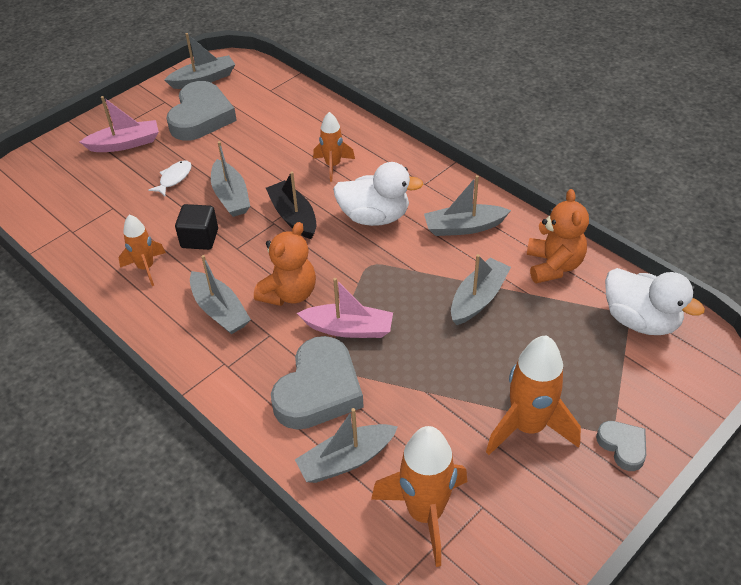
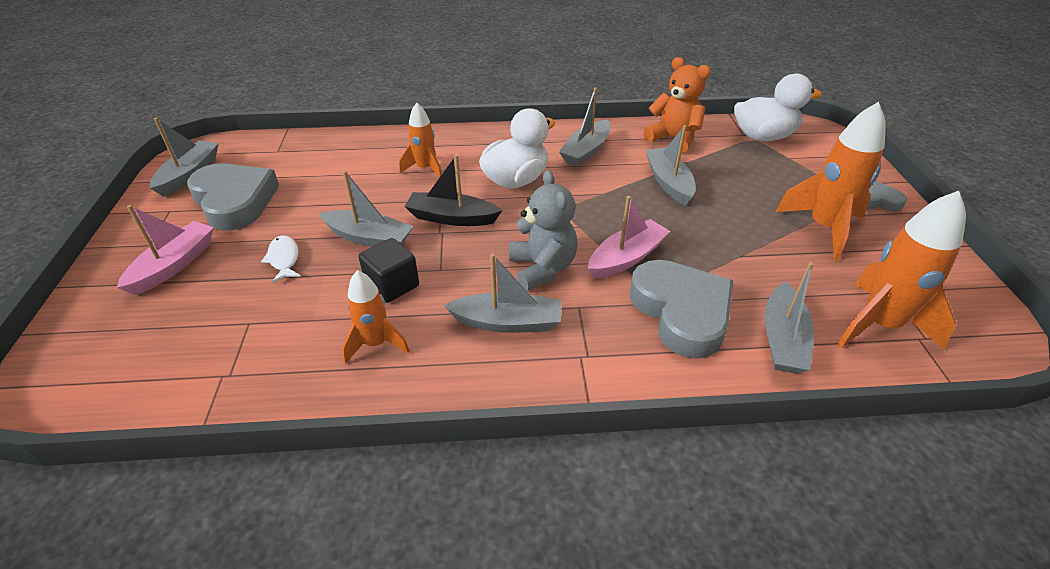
camera: 50 degrees left, 5 degrees down
orange teddy bear [254,222,316,306] -> grey teddy bear [509,170,577,291]

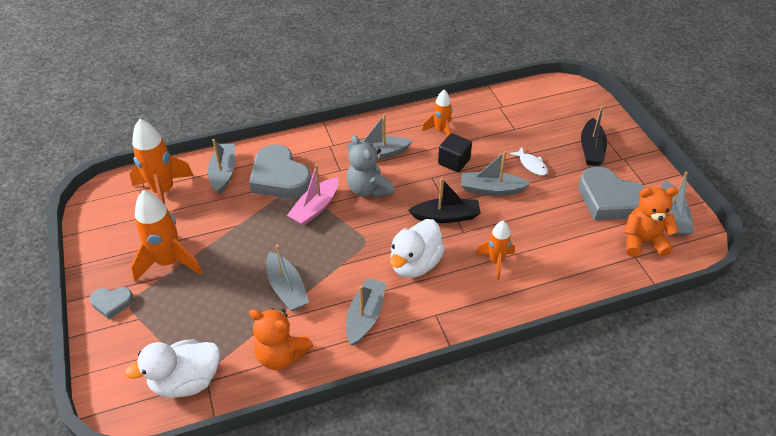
camera: 165 degrees right, 5 degrees up
pink boat [117,205,214,295] -> black boat [581,106,607,166]
none -> orange teddy bear [624,187,678,257]

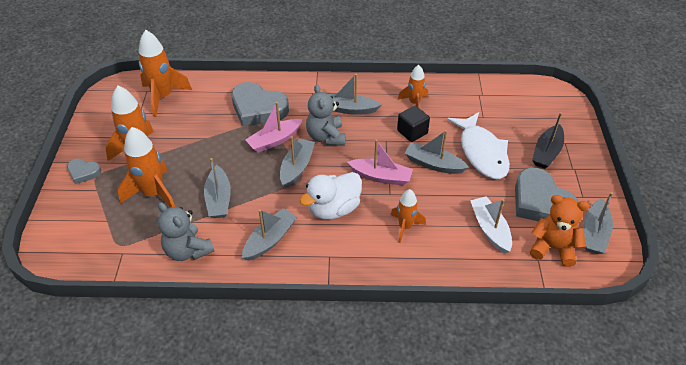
camera: 20 degrees right, 0 degrees up
white duck [125,339,220,398] -> none
grey boat [208,139,235,195] -> grey boat moved to [280,136,315,188]
grey heart [249,144,311,198] -> grey heart turned 45 degrees counterclockwise [231,82,289,127]
orange teddy bear [249,308,313,370] -> grey teddy bear [158,202,214,261]
black boat [408,178,481,223] -> pink boat [347,139,413,186]
white fish [510,148,548,176] -> white fish [447,112,510,179], size x2.24
none -> orange rocket [117,127,175,207]
none -> white boat [470,196,512,254]

